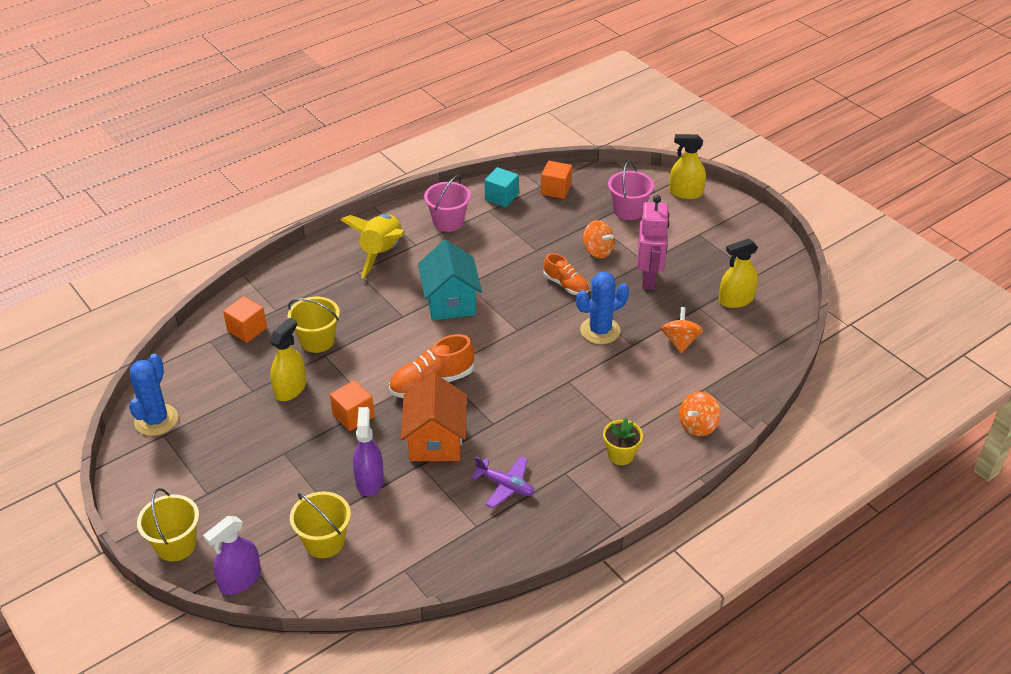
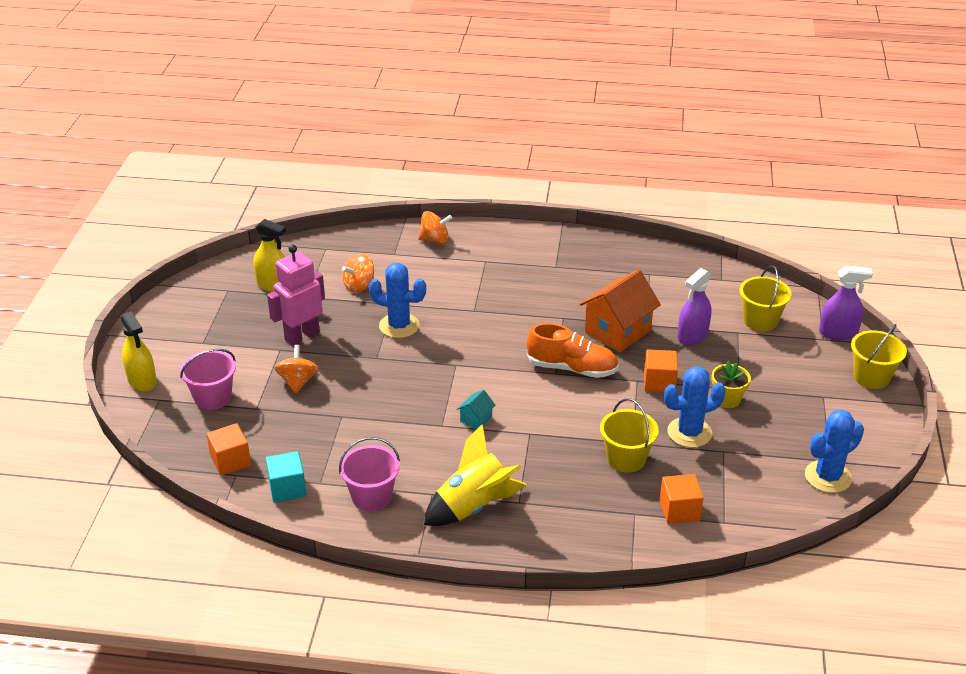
camera: 135 degrees left, 5 degrees down
yellow spray bottle [270,318,306,401] -> blue cactus [664,366,726,448]
turquoise house [418,240,482,320] -> turquoise house [457,389,495,429], size x0.45
purple plane [471,456,534,508] -> none
orange shoe [543,253,589,295] -> none
yellow flower pot [603,418,643,465] -> yellow flower pot moved to [712,360,751,408]

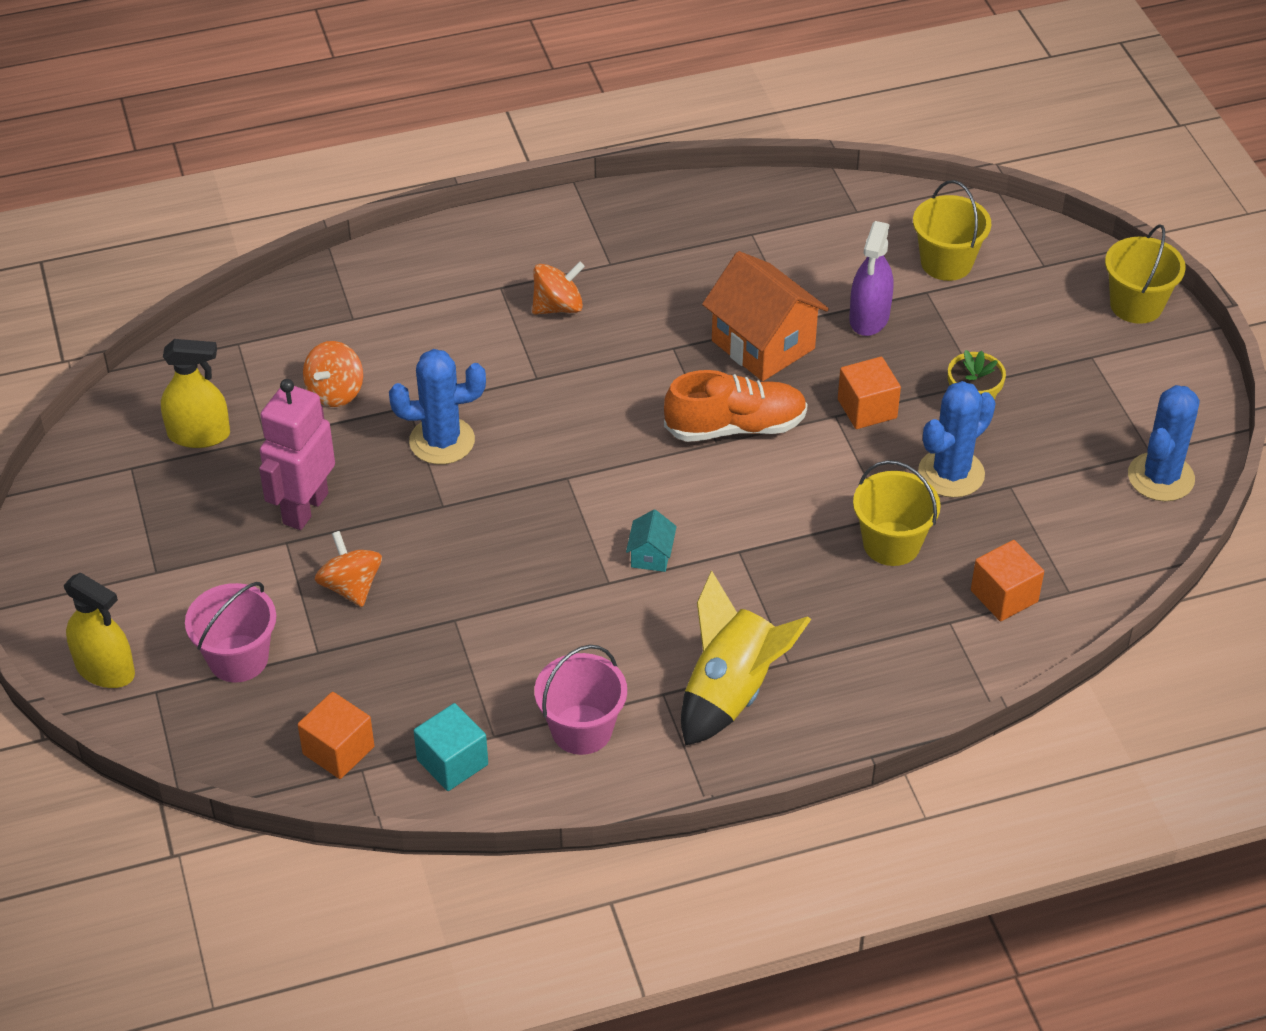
camera: 25 degrees left, 10 degrees up
orange spinning top [418,211,452,244] -> orange spinning top moved to [532,261,585,315]
orange house [579,270,661,352] -> orange house turned 60 degrees counterclockwise [702,251,829,381]
purple spray bottle [819,266,873,340] -> none

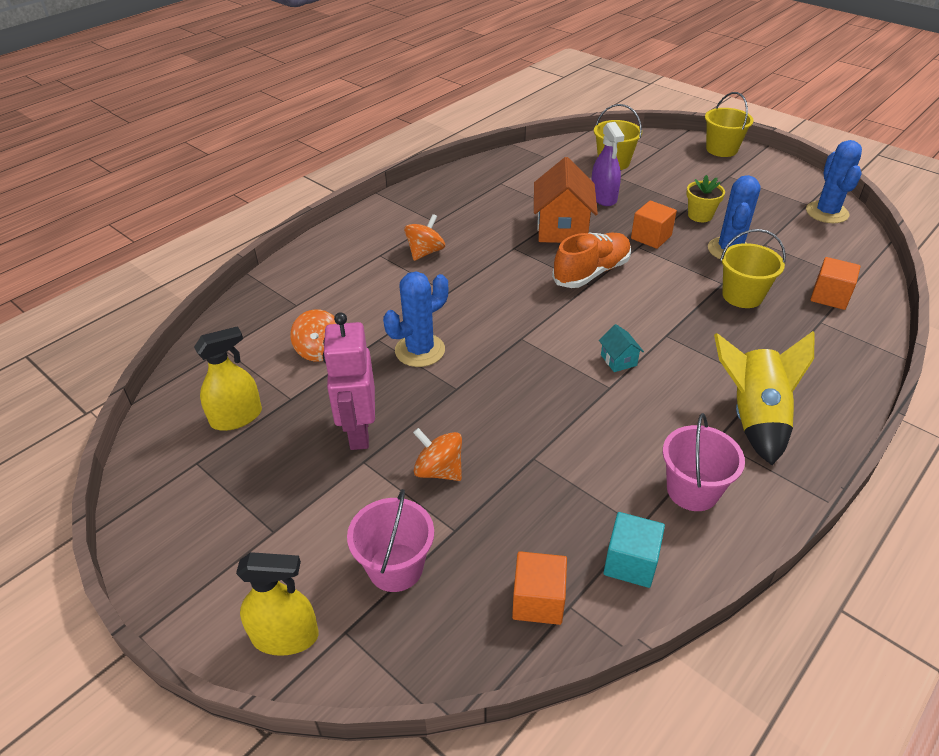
camera: 30 degrees left, 5 degrees down
orange house [702,251,829,381] -> orange house turned 75 degrees clockwise [534,157,598,243]

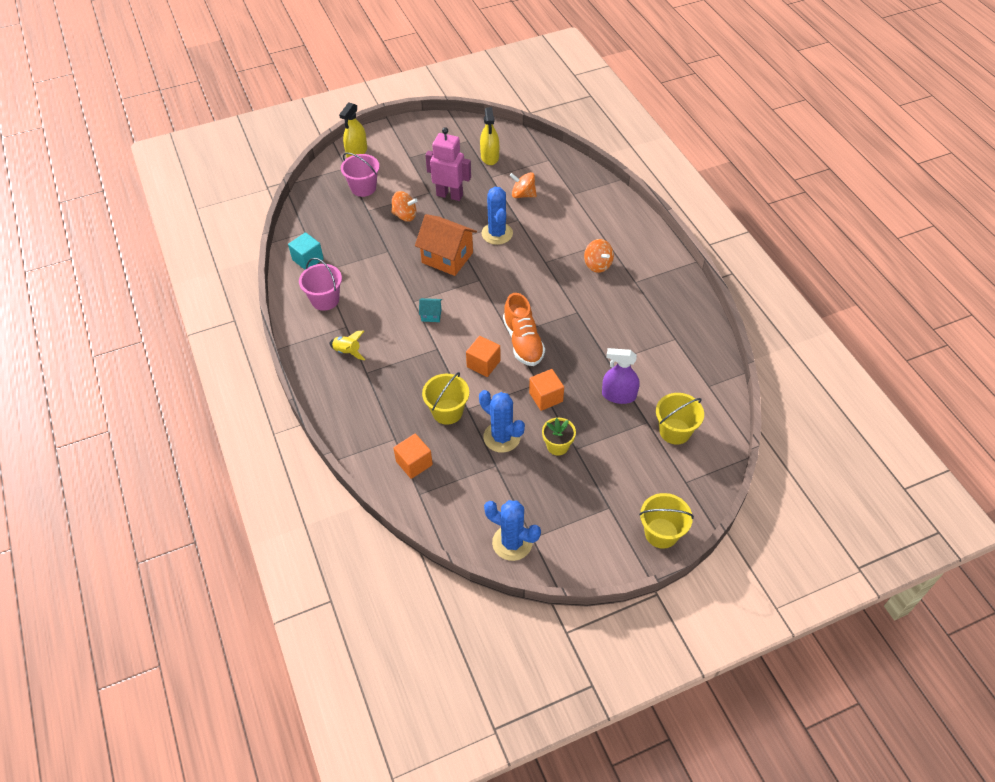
camera: 115 degrees right, 10 degrees up
orange spinning top [413,428,462,481] -> orange spinning top turned 45 degrees clockwise [391,191,417,221]
orange cube [512,551,567,625] -> orange cube moved to [466,336,501,377]
orange house [534,157,598,243] -> orange house moved to [415,214,477,276]
yellow rocket [714,331,815,465] -> yellow rocket [330,331,365,361], size x0.51

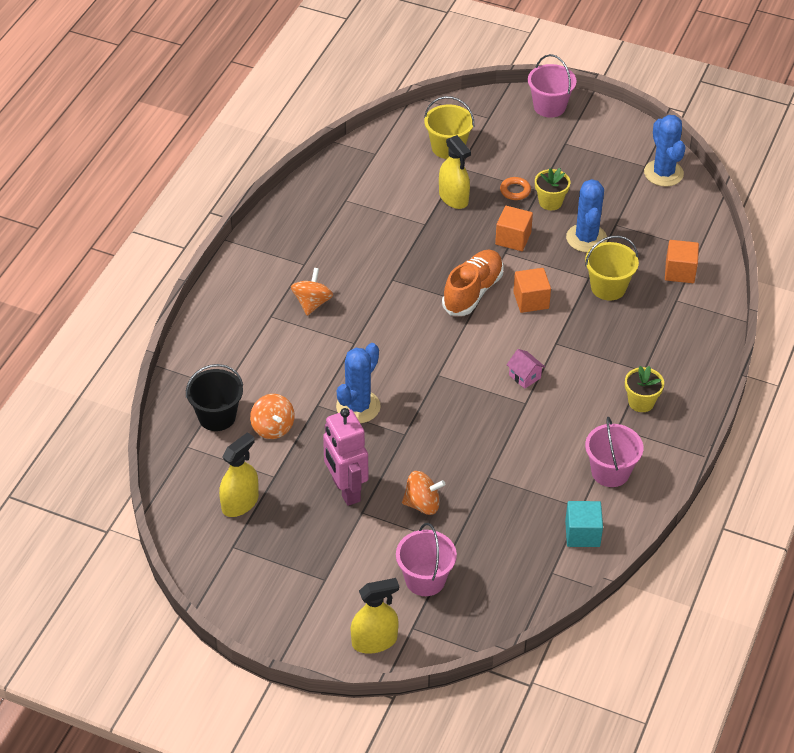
camera: 135 degrees left, 5 degrees down
yellow rocket [330,331,365,361] -> yellow flower pot [625,366,664,412]
orange spinning top [391,191,417,221] -> orange spinning top turned 120 degrees clockwise [402,471,445,515]
orange house [415,214,477,276] -> none
turquoise house [419,298,442,322] -> pink house [506,349,545,389]
purple spray bottle [602,348,639,404] -> yellow spray bottle [439,135,471,209]
yellow bucket [639,493,694,549] -> pink bucket [528,54,576,118]
none -> black bucket [186,364,243,431]
none -> orange ring [500,177,531,200]

